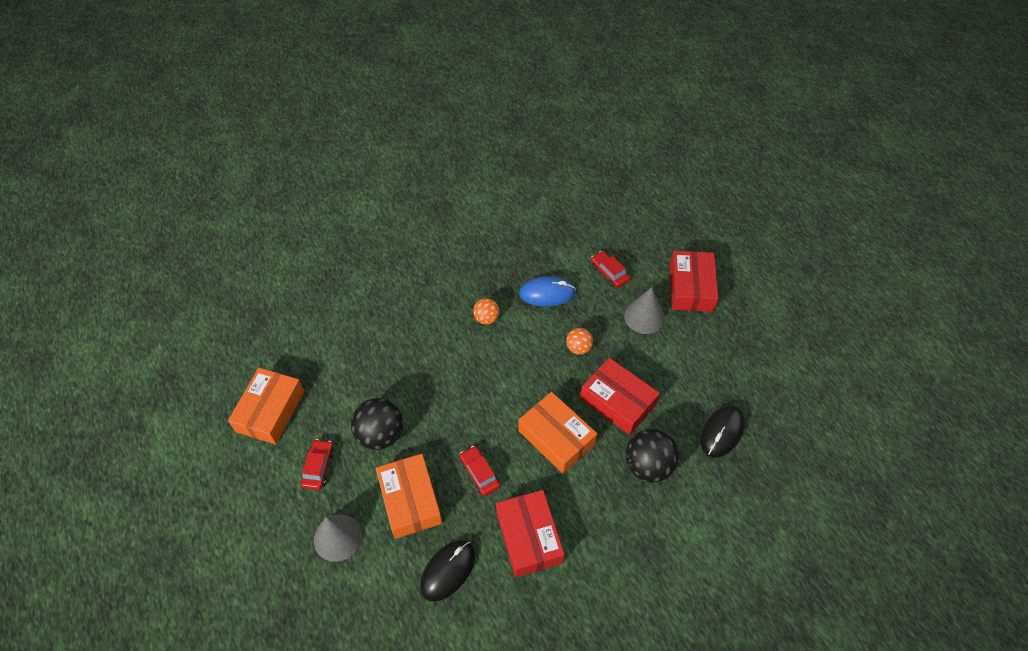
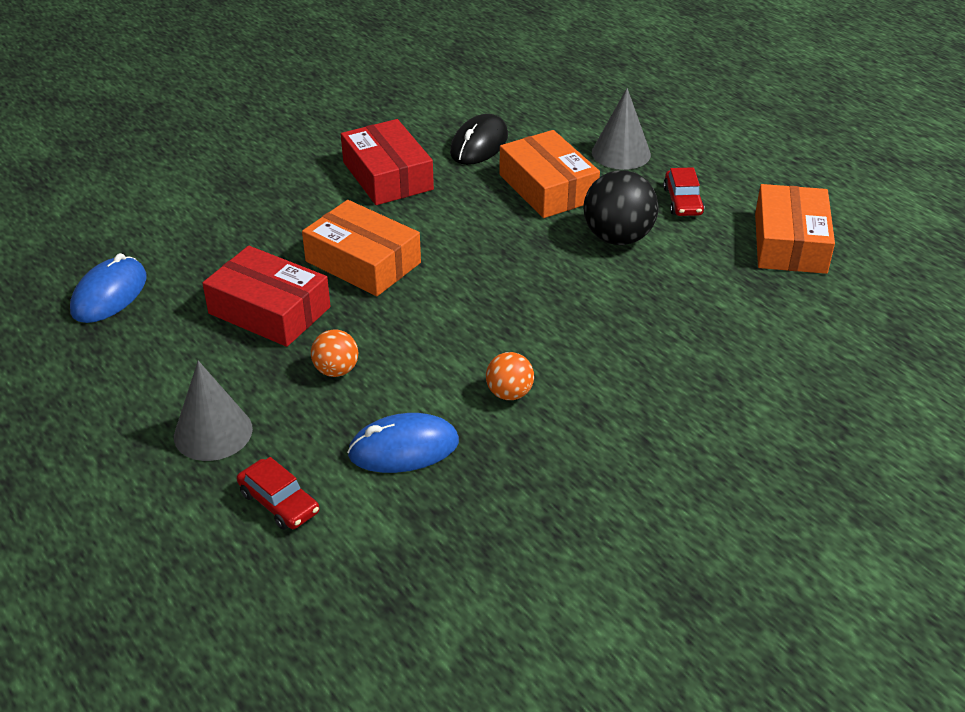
camera: 170 degrees right, 15 degrees down
red car [460,446,500,496] -> none
black ball [625,429,679,483] -> none
red box [670,251,719,312] -> none
black mouse [700,405,745,458] -> blue mouse [70,253,147,323]

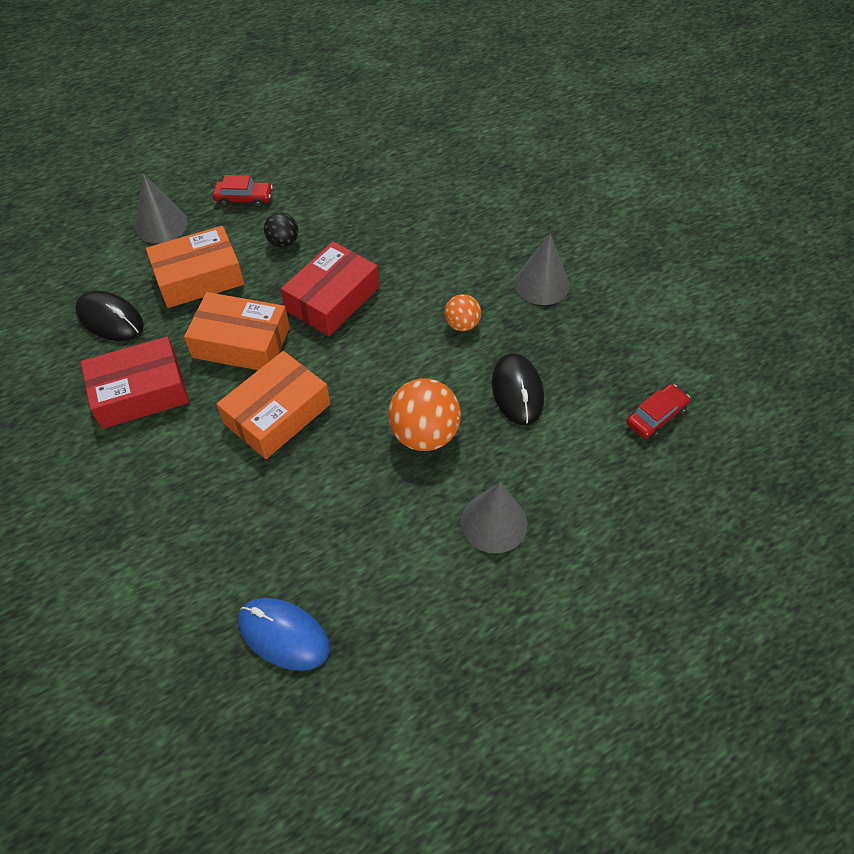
camera: 85 degrees left, 15 degrees up
red box [202,246,331,347] -> red box moved to [281,241,379,336]
red car [237,457,319,530] -> red car moved to [626,384,690,439]
orange ball [311,330,358,377] -> orange ball [388,378,461,451], size x1.77
blue mouse [347,413,459,473] -> black mouse [492,353,544,425]
black ball [583,171,659,245] -> black ball [264,212,298,247], size x0.56
orange box [755,184,835,274] -> orange box moved to [184,292,290,370]
none -> grey cone [514,233,569,305]

